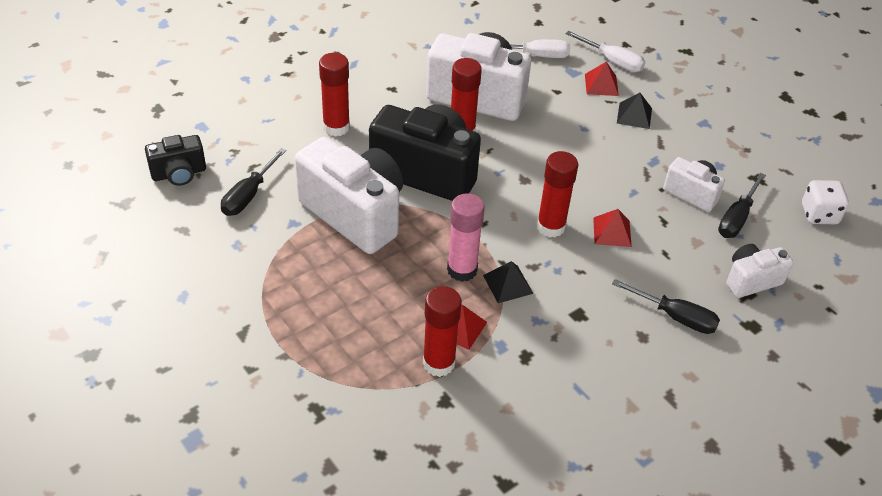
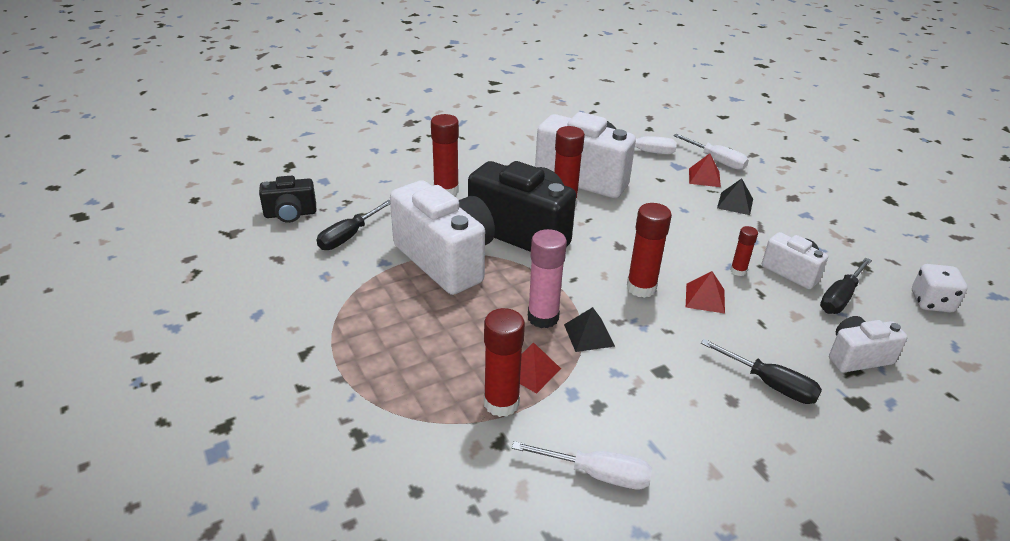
camera: 10 degrees right, 10 degrees down
none -> white screwdriver [512,441,652,489]
none -> red glue stick [730,226,758,276]

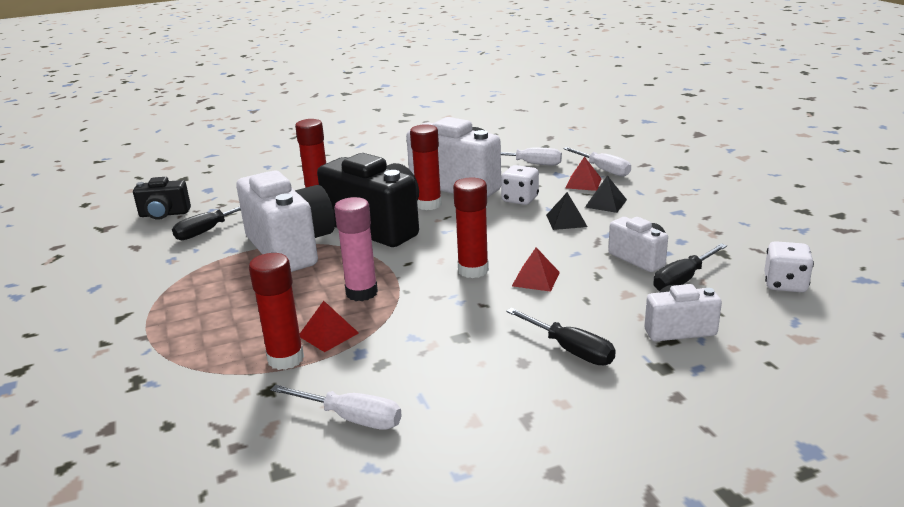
camera: 10 degrees right, 10 degrees down
black pyramid [564,307,615,352] -> black pyramid moved to [546,192,587,230]
red glue stick [730,226,758,276] -> none
none -> white dice [501,165,539,205]

